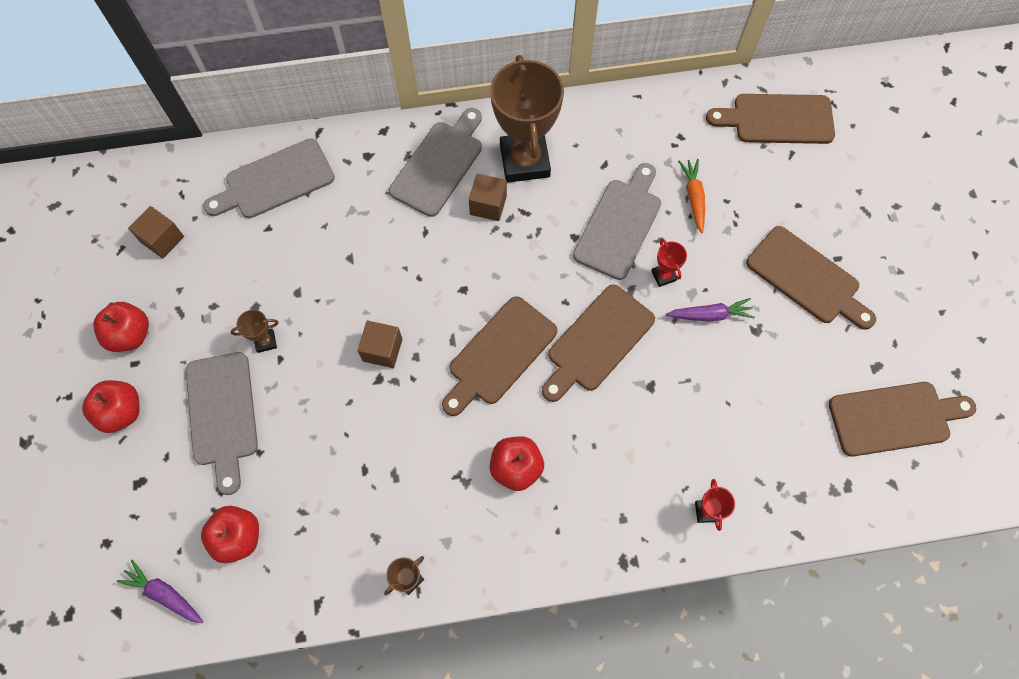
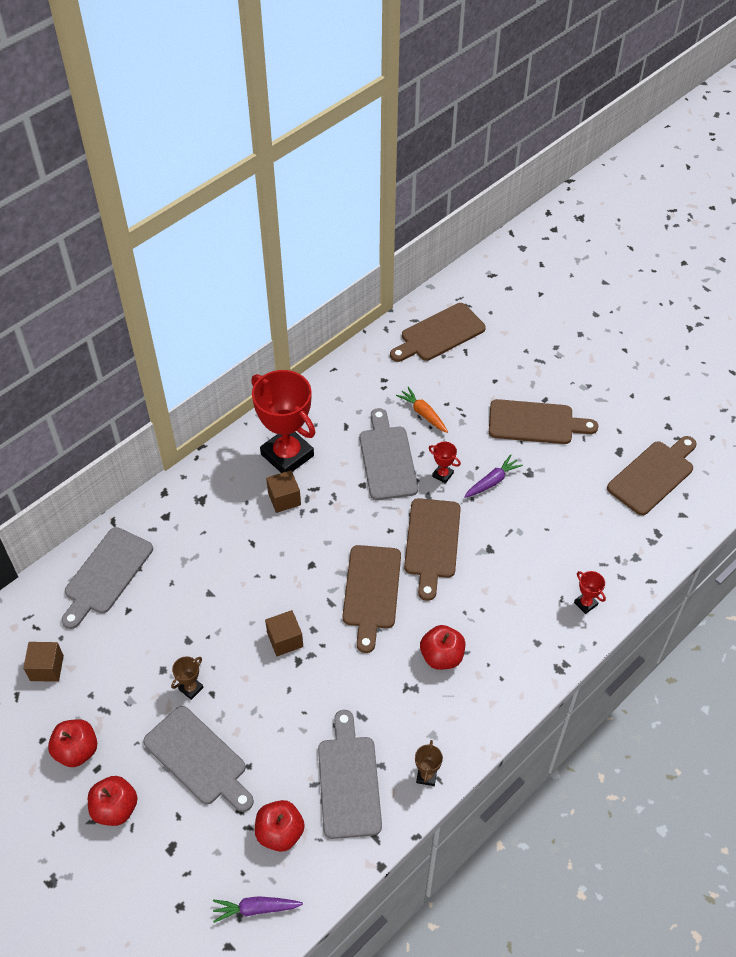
camera: 35 degrees left, 15 degrees down
grey cutting board [389,108,482,217] -> grey cutting board moved to [318,710,382,839]
brown trophy [490,55,564,183] -> red trophy [252,370,316,473]

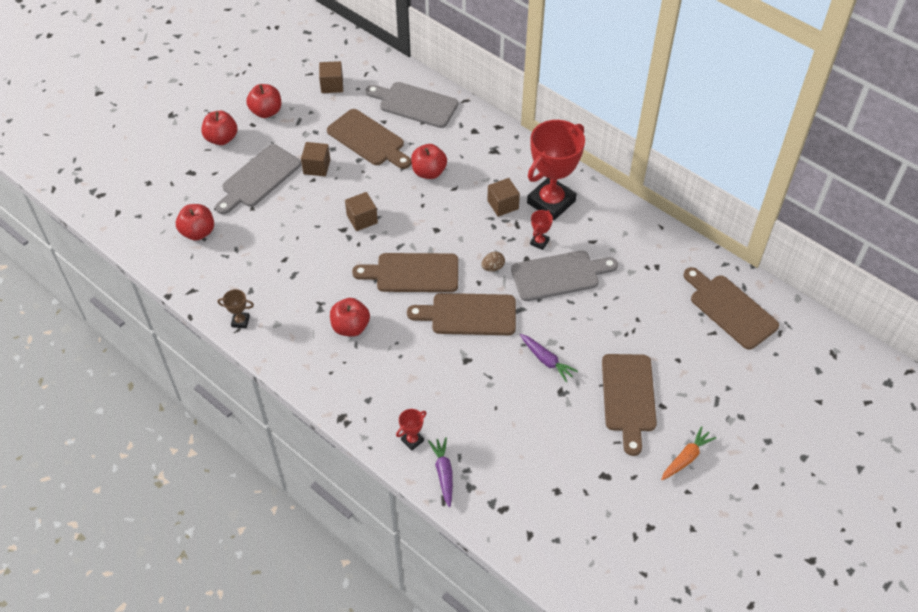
camera: 85 degrees right, 0 degrees up
brown trophy [171,656,204,700] -> brown cube [301,142,330,176]
purple carrot [213,896,303,923] -> purple carrot moved to [428,437,453,507]
grey cutting board [318,710,382,839] -> none
orange carrot [396,387,448,433] -> orange carrot moved to [661,426,716,480]
red trophy [429,442,461,484] -> red trophy moved to [530,210,553,250]
brown cutting board [607,436,696,515] -> brown cutting board moved to [327,109,411,169]
none -> red apple [411,144,447,179]
none -> brown egg [481,252,505,272]

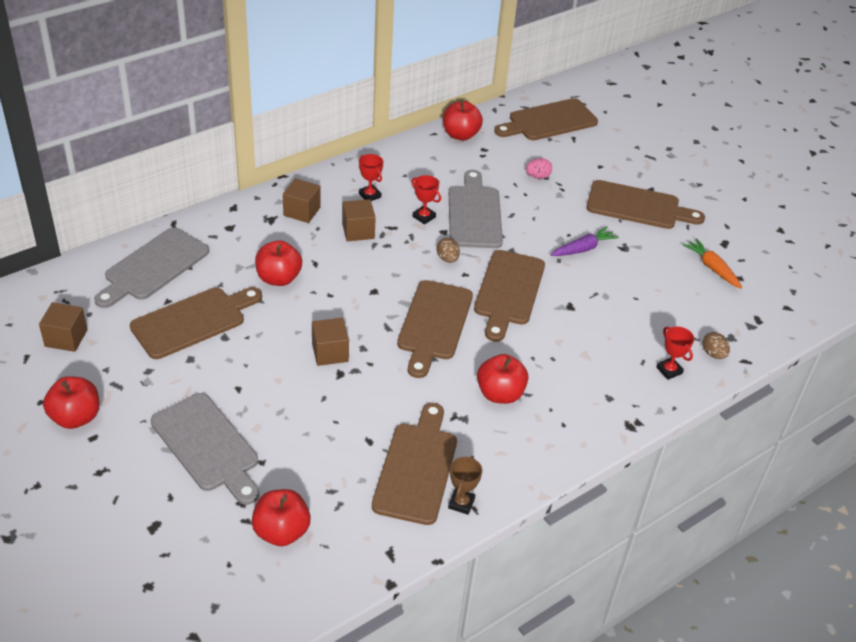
camera: 80 degrees left, 10 degrees down
red apple [201,111,237,145] -> red apple moved to [443,100,483,141]
brown cube [301,142,330,176] -> brown cube moved to [283,178,321,223]
purple carrot [428,437,453,507] -> brown egg [702,332,730,359]
red trophy [527,120,585,221] -> red trophy [359,154,383,201], size x0.41
orange carrot [661,426,716,480] -> orange carrot moved to [683,238,742,289]
none -> brown cutting board [372,403,457,525]
none -> pink egg [526,158,552,179]

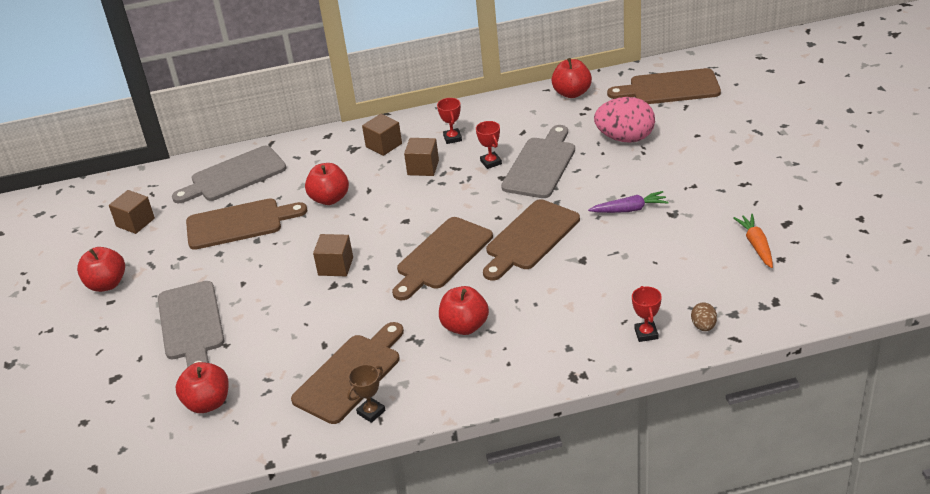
camera: 30 degrees right, 5 degrees down
brown egg [437,238,460,263] -> none
pink egg [526,158,552,179] -> pink egg [594,97,655,143], size x2.16
brown cutting board [586,180,705,229] -> none

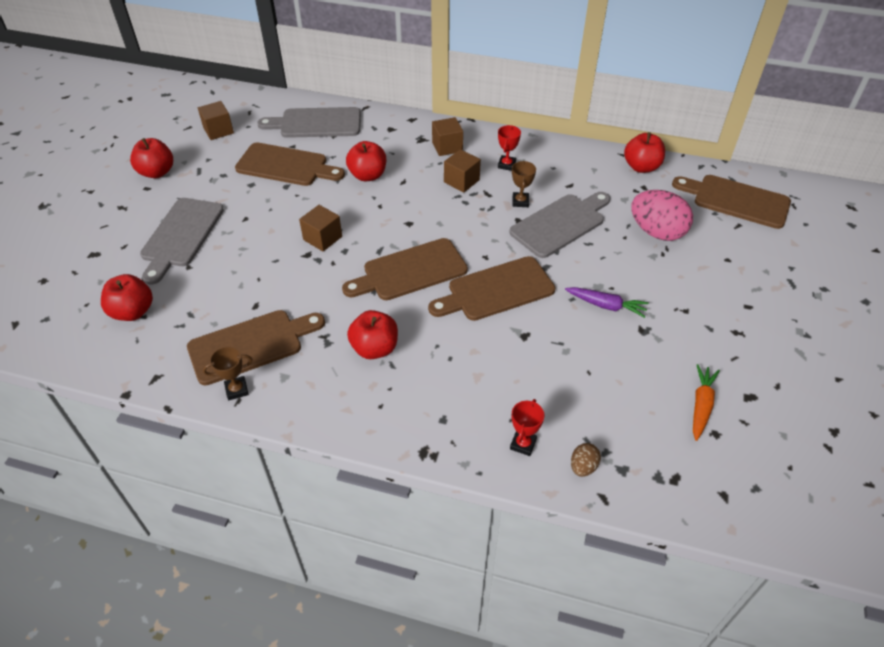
camera: 25 degrees right, 10 degrees up
red trophy [476,121,502,169] -> brown trophy [512,161,536,207]

